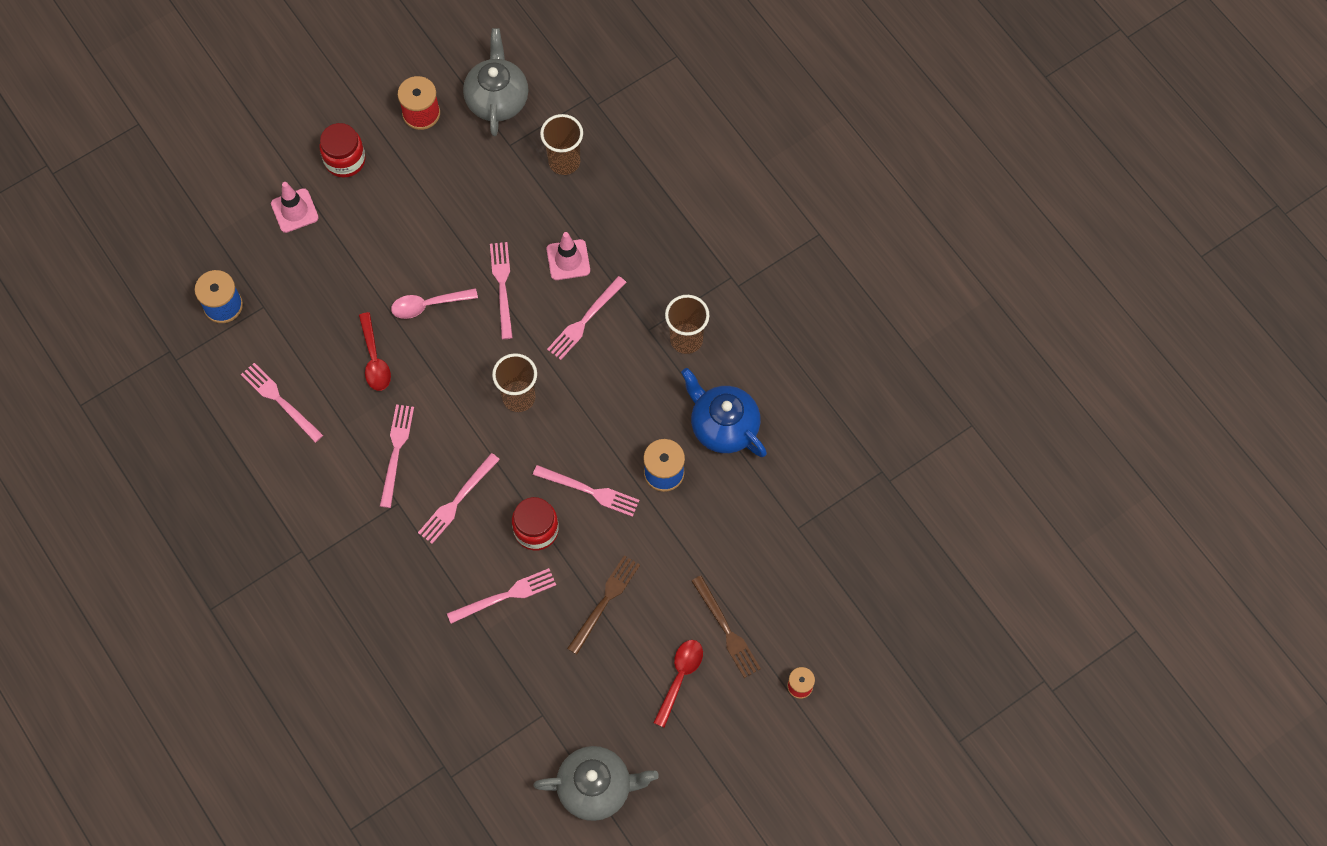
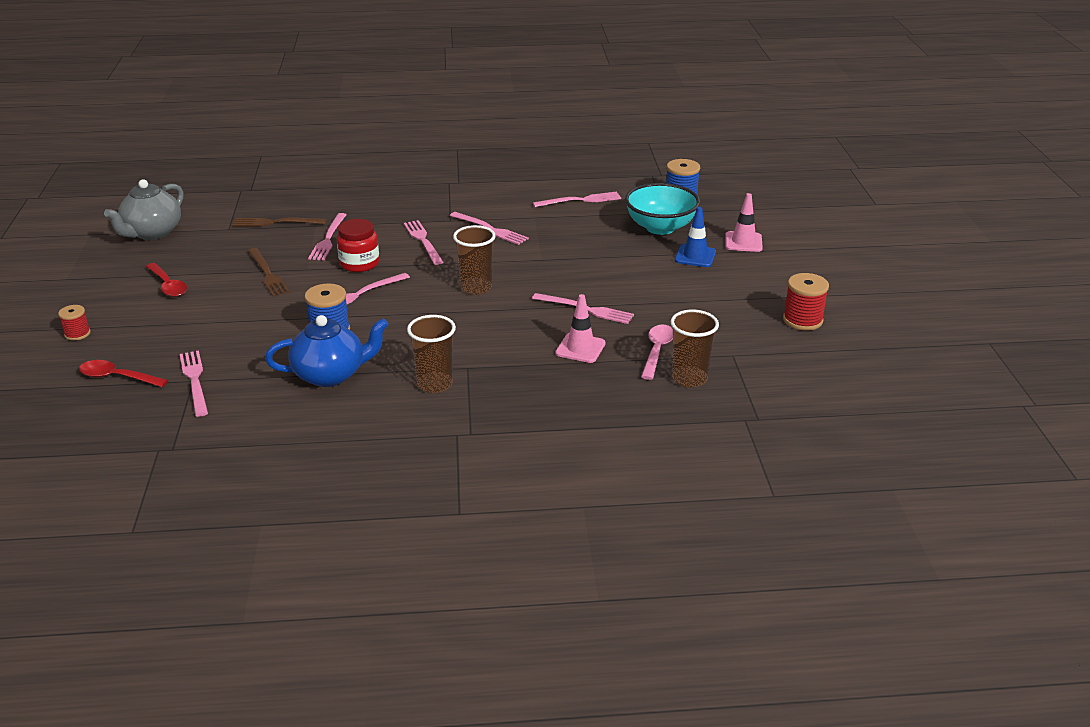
camera: 120 degrees right, 35 degrees down
red jar [319,123,366,178] -> none
red spoon [359,312,391,391] -> red spoon moved to [79,360,168,387]
pink spoon [391,288,478,319] -> pink spoon moved to [641,325,673,380]
grey teapot [463,28,528,136] -> none
pink fork [547,276,626,360] -> pink fork moved to [180,350,208,417]
brown fork [692,576,761,678] -> brown fork moved to [232,218,327,227]
none -> turquoise bowl [625,183,700,235]
none -> blue traffic cone [675,207,716,267]

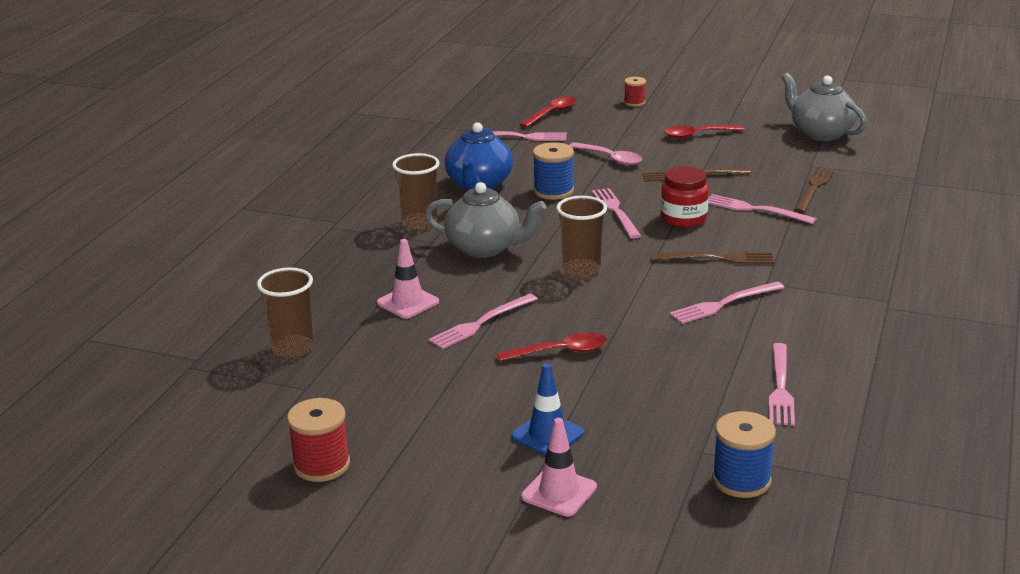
camera: 115 degrees right, 5 degrees down
pink fork [404,220,443,265] -> brown fork [652,252,774,264]
turquoise bowl [625,183,700,235] -> none
pink spoon [641,325,673,380] -> pink spoon moved to [569,142,642,165]
none -> grey teapot [424,182,546,258]
none -> red spoon [497,332,607,361]

